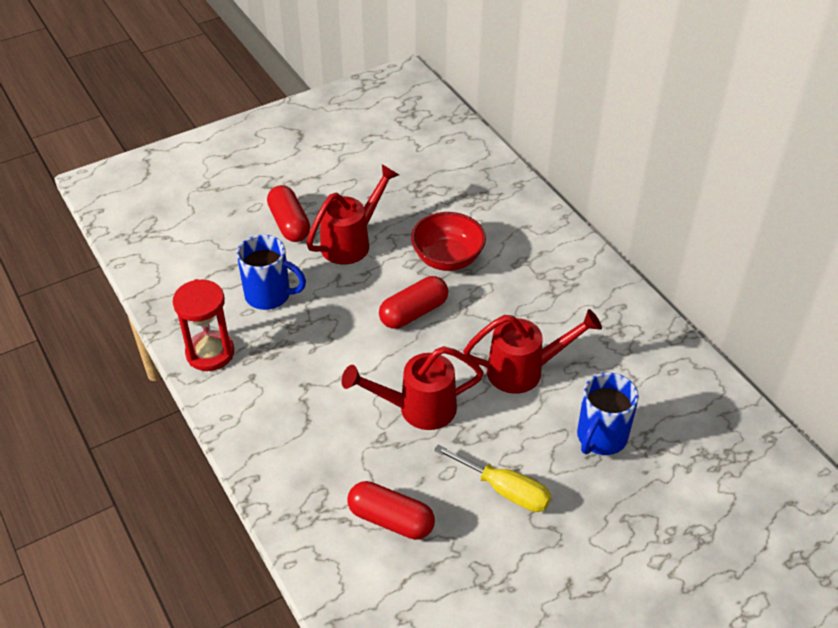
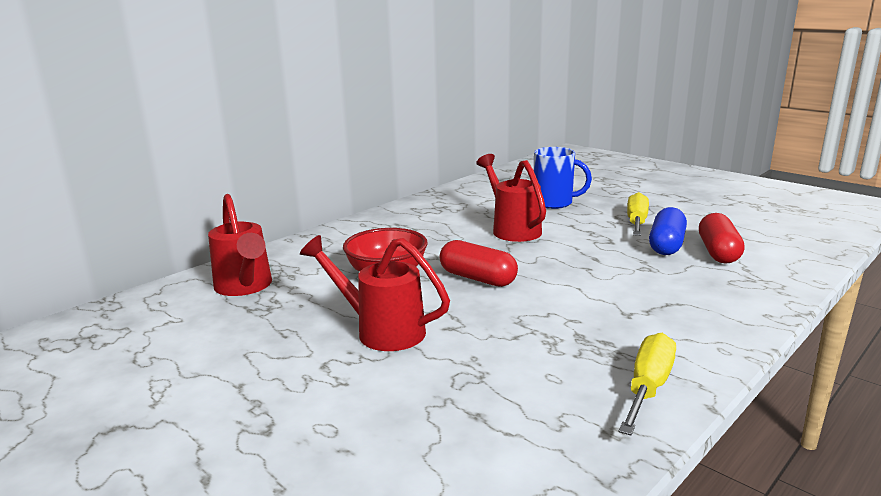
camera: 105 degrees left, 25 degrees down
red hourglass [173,279,234,371] -> yellow screwdriver [619,333,676,435]
blue mug [237,235,306,310] -> none
red capsule [267,185,310,242] -> none
red watering can [341,346,484,430] -> red watering can moved to [208,194,272,296]
none -> blue capsule [649,207,687,255]

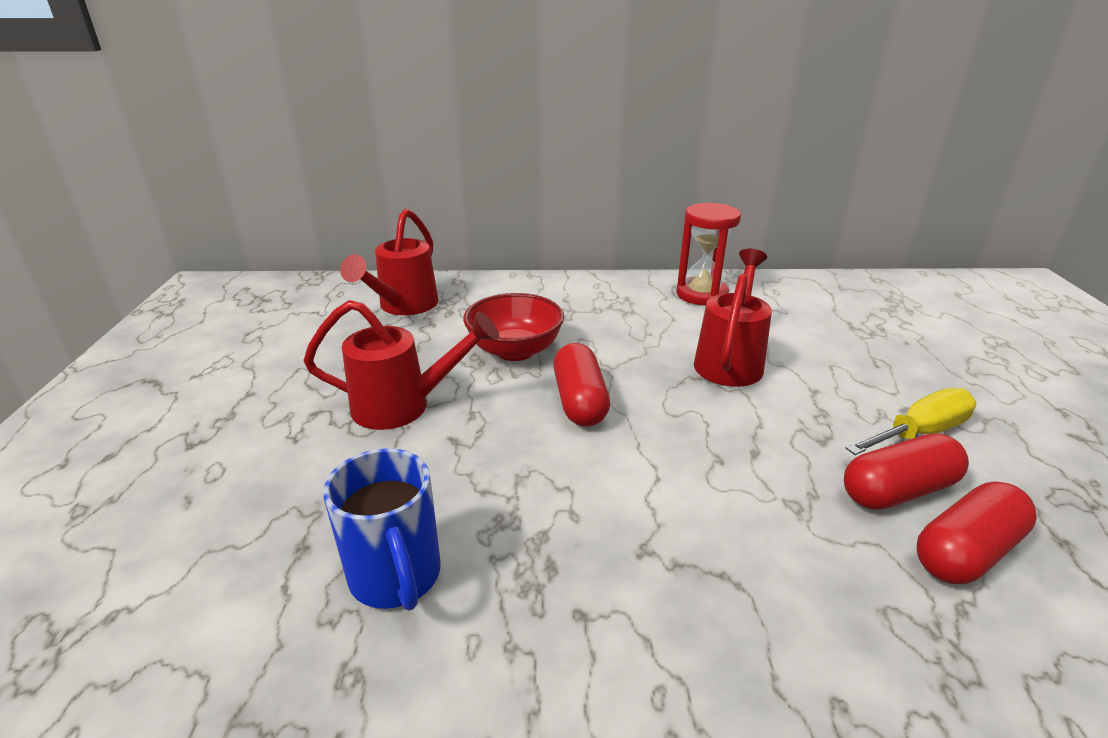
camera: 45 degrees right, 10 degrees up
red watering can [300,235,450,351] -> red watering can turned 105 degrees clockwise [303,300,499,430]
blue mug [534,147,592,209] -> blue mug moved to [323,448,441,611]
yellow screwdriver [619,333,676,435] -> none
blue capsule [649,207,687,255] -> red capsule [844,433,969,510]
none -> red hourglass [677,203,741,306]

